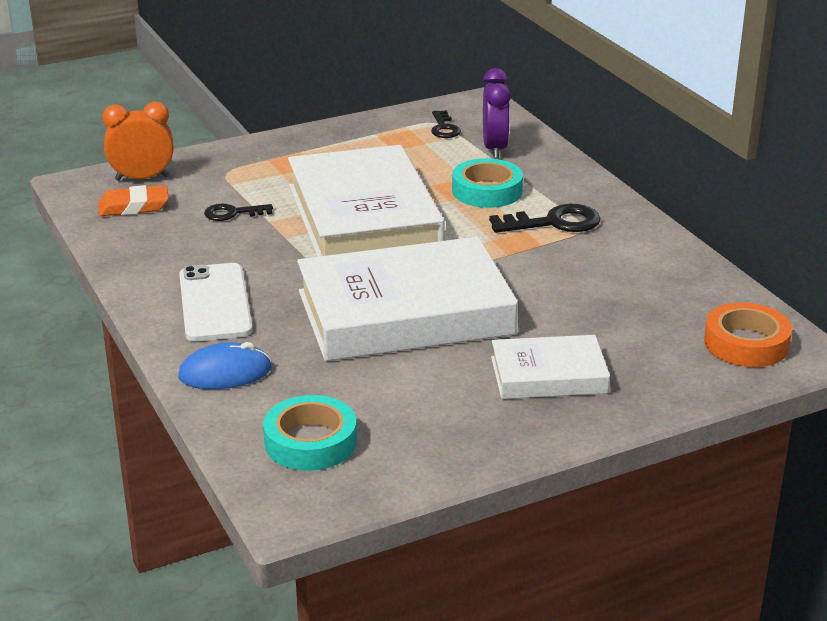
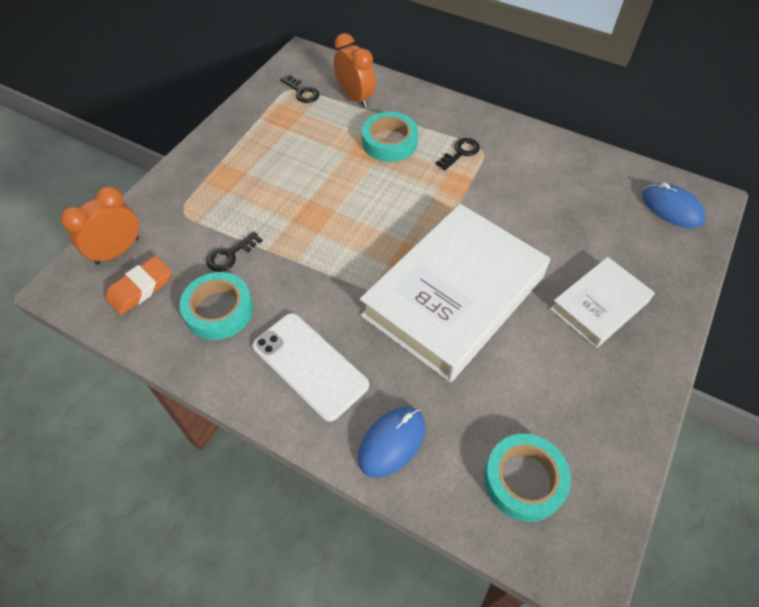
camera: 35 degrees left, 25 degrees up
white book [288,145,445,257] -> none
purple clock [483,68,511,159] -> orange clock [334,33,376,108]
black key [489,204,601,233] -> black key [436,138,480,171], size x0.62
orange tape [704,302,792,367] -> blue mouse [642,182,706,228]
none -> turquoise tape [180,272,253,340]

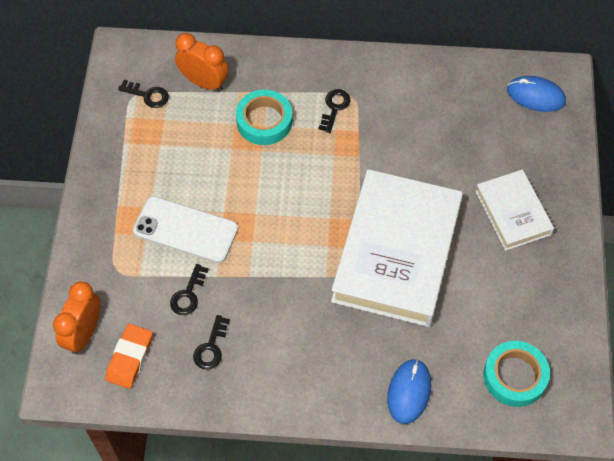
camera: 25 degrees left, 5 degrees up
turquoise tape [180,272,253,340] -> black key [193,315,230,370]
white phone [252,313,369,422] -> white phone moved to [133,196,238,263]
white book [550,257,655,348] -> white book turned 45 degrees counterclockwise [475,170,554,251]

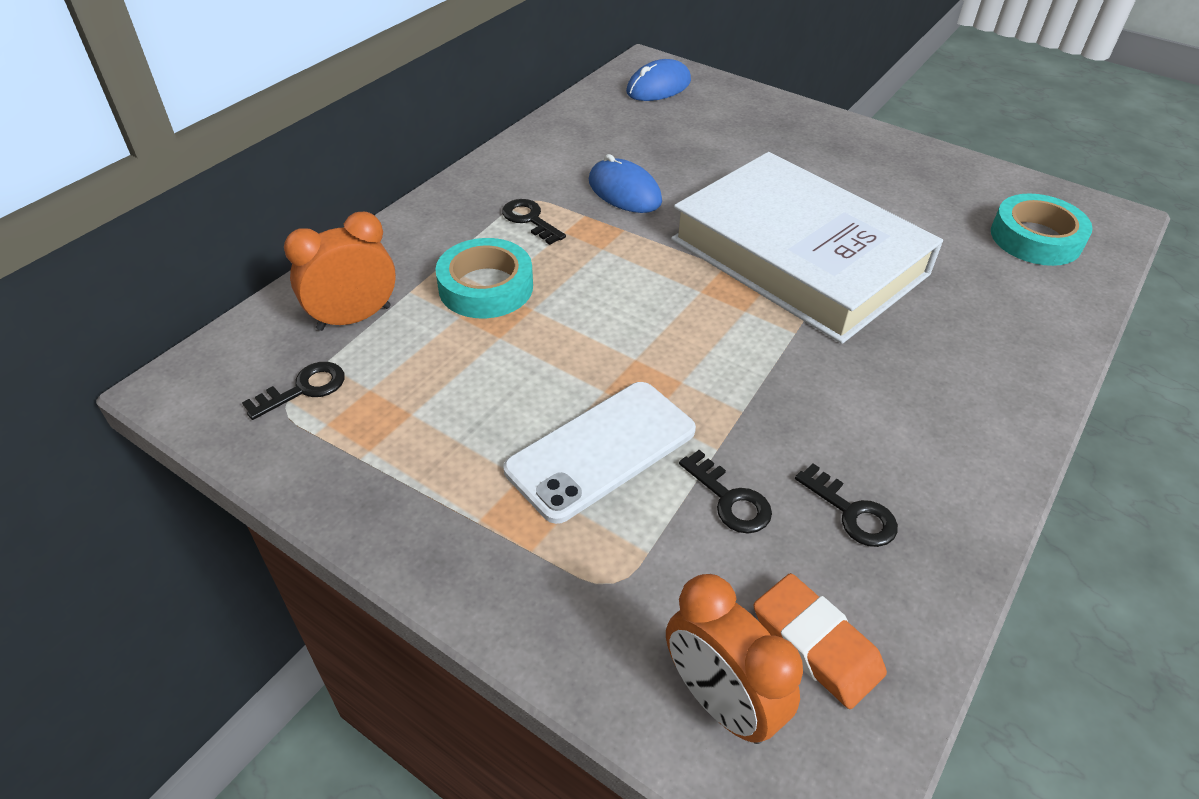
camera: 60 degrees left, 15 degrees down
blue mouse [387,359,431,424] -> blue mouse moved to [589,154,662,213]
white book [475,170,554,251] -> none

